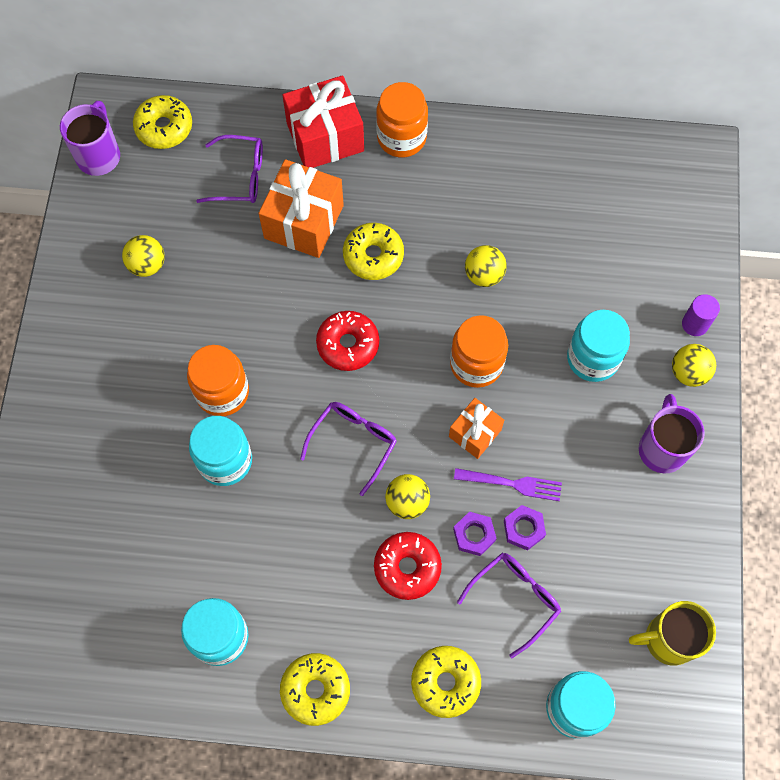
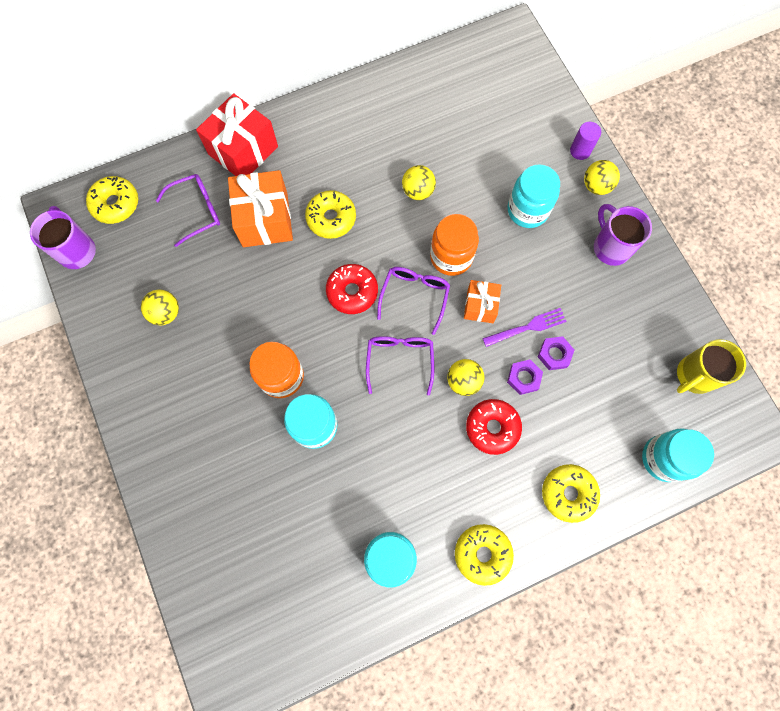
camera: 30 degrees left, 5 degrees up
orange jar [376,82,428,157] -> none
purple glasses [457,553,561,658] -> purple glasses moved to [377,267,450,335]

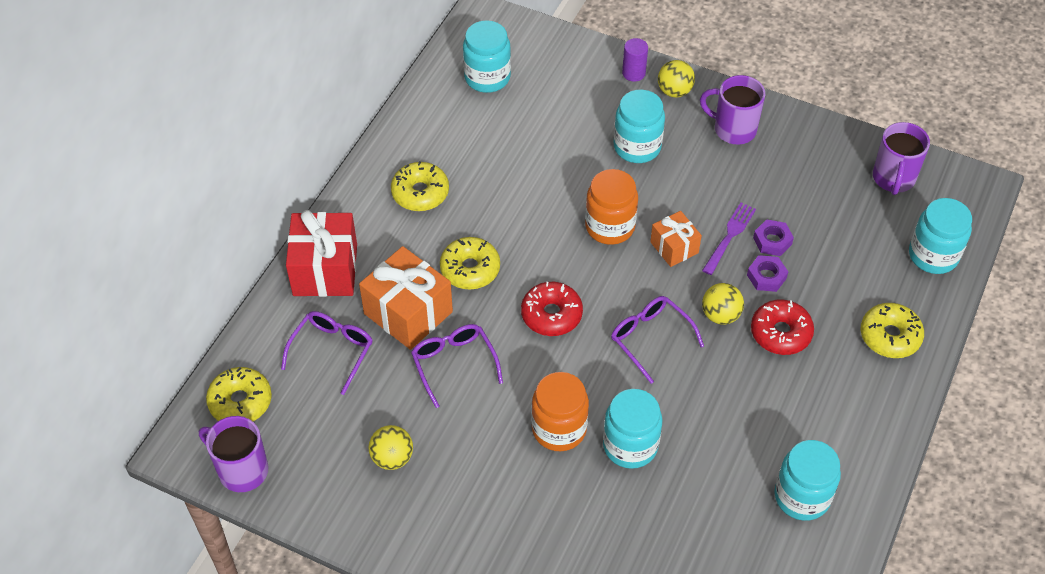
camera: 40 degrees left, 20 degrees down
purple glasses [377,267,450,335] -> purple glasses moved to [411,324,503,408]
yellow ball [402,165,436,200] -> none
yellow donut [455,524,514,586] -> yellow donut moved to [391,161,449,211]
yellow mug [677,339,746,394] -> purple mug [873,122,930,195]
none -> turquoise jar [463,20,511,93]

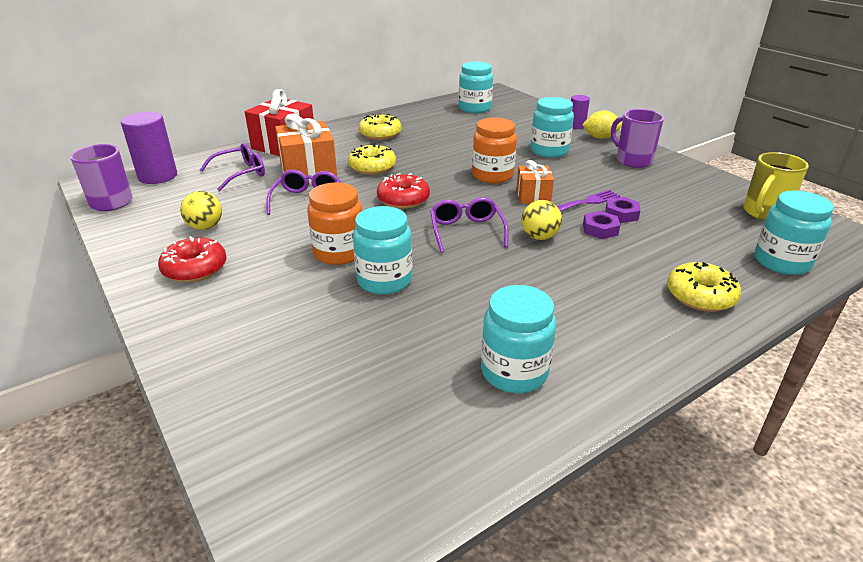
camera: 30 degrees right, 20 degrees down
yellow donut [206,367,272,421] -> purple cylinder [121,112,177,184]
yellow ball [658,60,695,97] -> yellow lemon [582,110,622,139]
red donut [751,300,814,355] -> red donut moved to [158,236,227,283]
purple mug [873,122,930,195] -> yellow mug [743,152,809,220]

